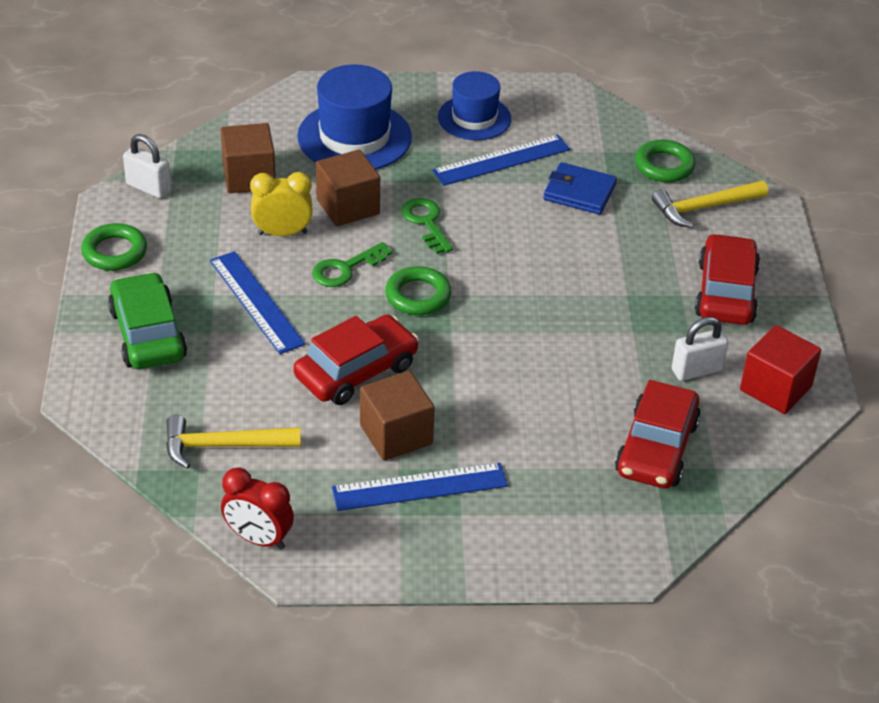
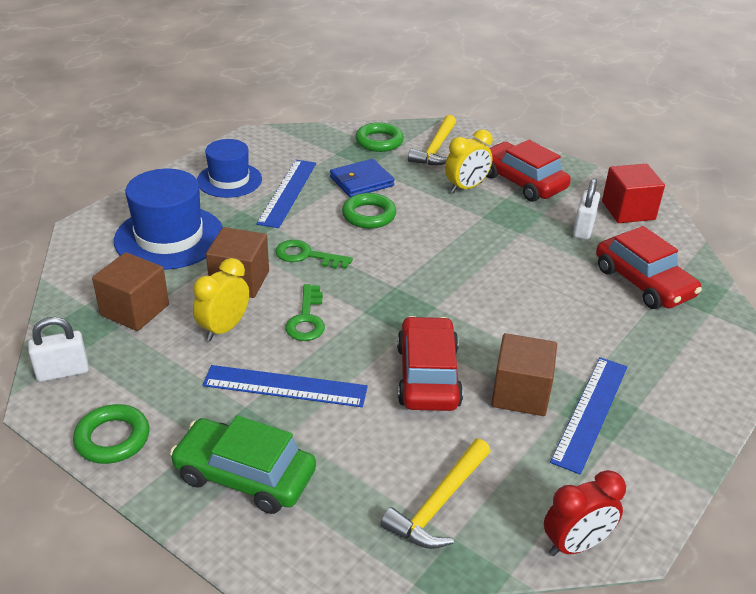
camera: 50 degrees left, 5 degrees down
green ring [385,266,451,315] -> green ring moved to [342,193,397,229]
none -> yellow clock [445,129,493,193]

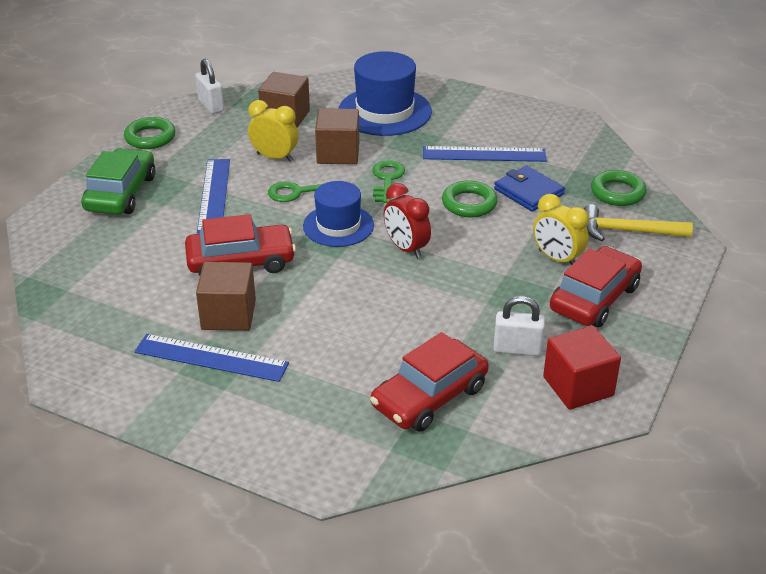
camera: 80 degrees right, 0 degrees up
blue hat [197,139,262,198] -> blue hat moved to [303,181,374,247]
yellow hammer [380,439,491,549] -> none
red clock [544,470,626,556] -> red clock moved to [384,183,431,259]

